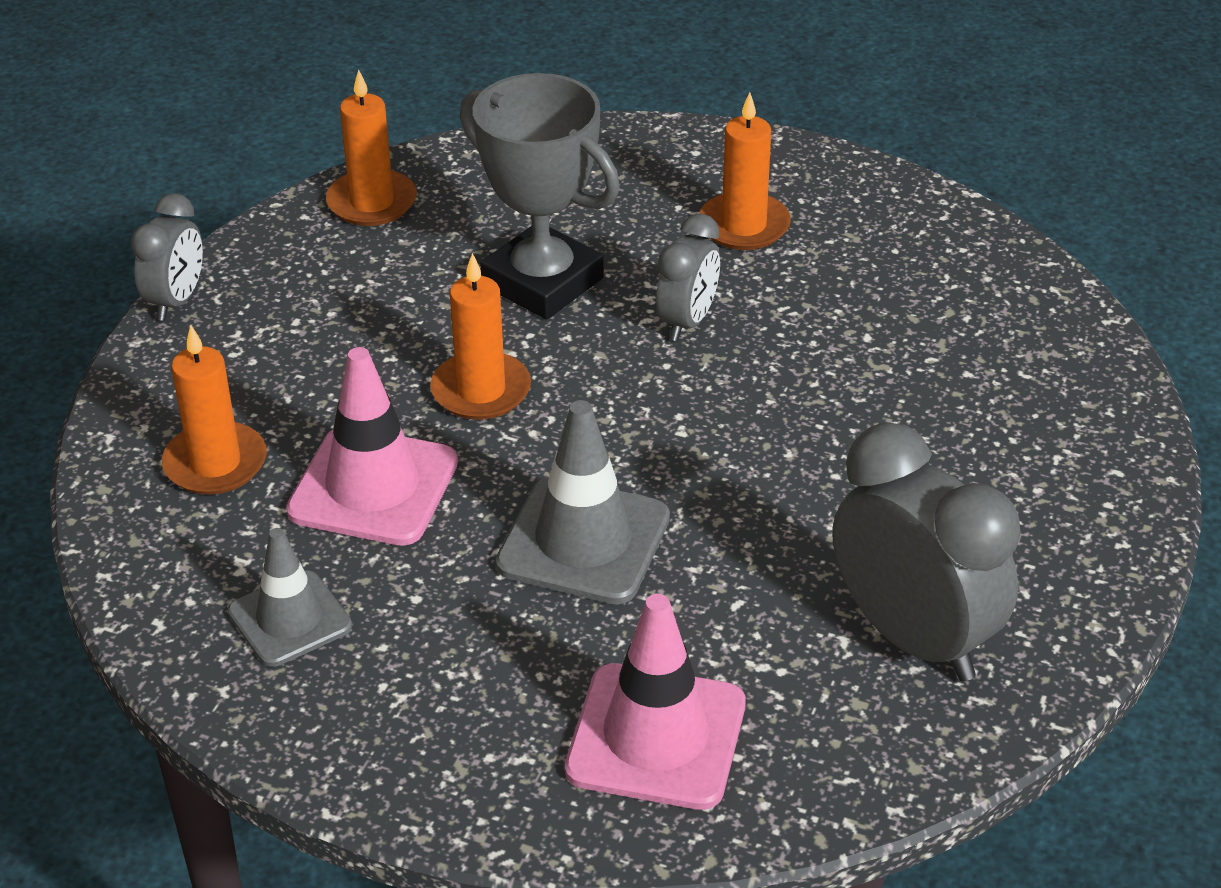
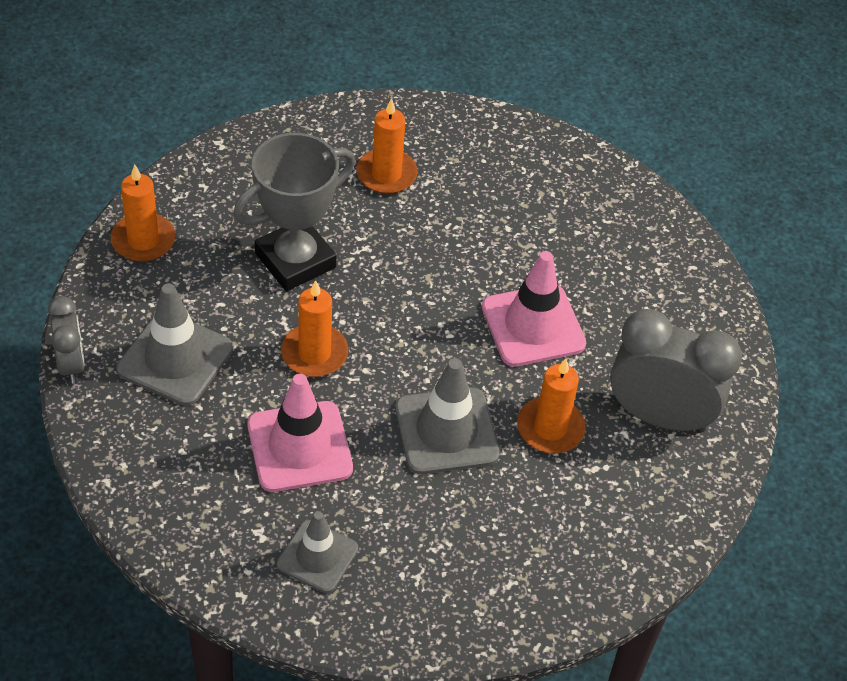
camera: 35 degrees left, 10 degrees up
orange candle [162,325,267,495] -> orange candle moved to [517,358,586,453]
grey trophy [460,73,620,320] -> grey trophy turned 45 degrees counterclockwise [234,133,355,291]
pink traffic cone [565,594,746,810] -> pink traffic cone moved to [482,251,586,367]
grey clock [656,213,720,341] -> none
none -> grey traffic cone [117,283,233,406]

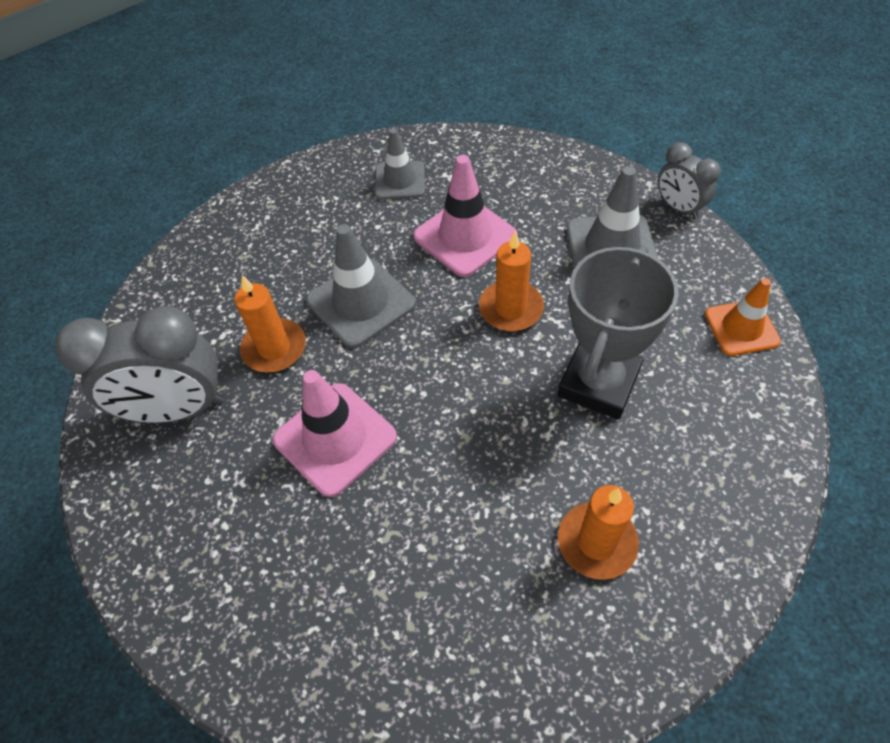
camera: 160 degrees right, 5 degrees up
orange candle [111,164,175,262] -> orange traffic cone [705,278,781,356]

